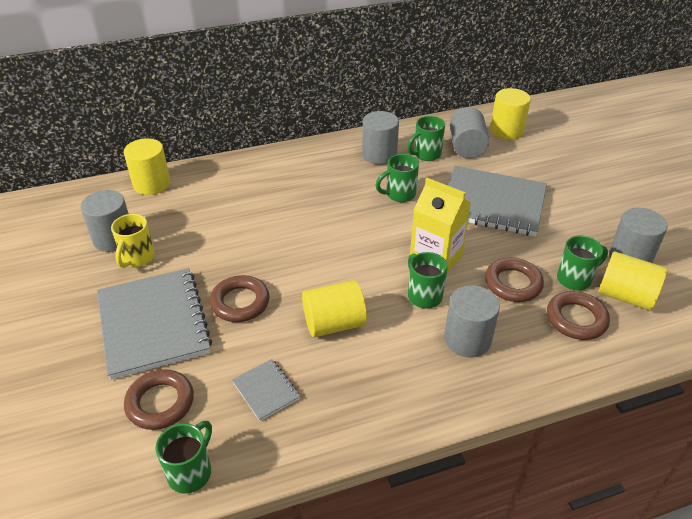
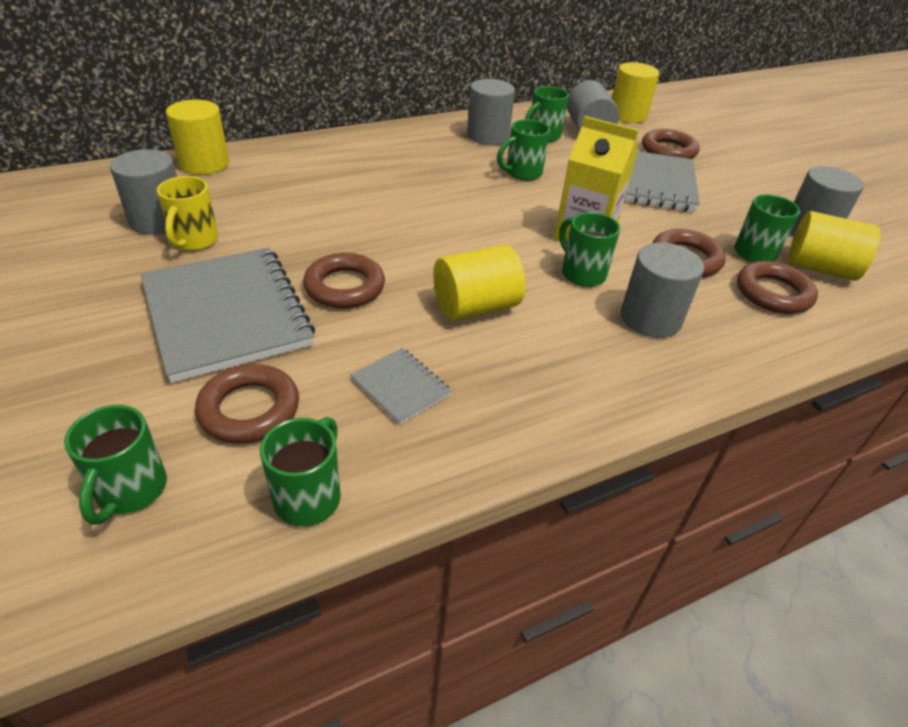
camera: 10 degrees left, 0 degrees up
none -> green mug [64,405,167,525]
none -> brown ring [642,129,700,159]

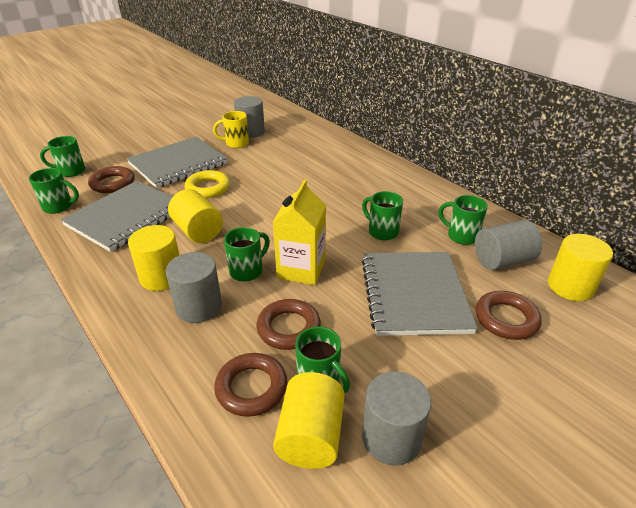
camera: 80 degrees right, 5 degrees down
yellow cylinder [166,99,229,175] -> yellow cylinder moved to [128,225,179,291]
brown ring [303,253,385,308] -> yellow ring [185,170,230,198]
grey notebook [351,348,452,425] -> grey notebook [60,181,172,252], size x2.23
grey cylinder [467,79,515,145] -> none

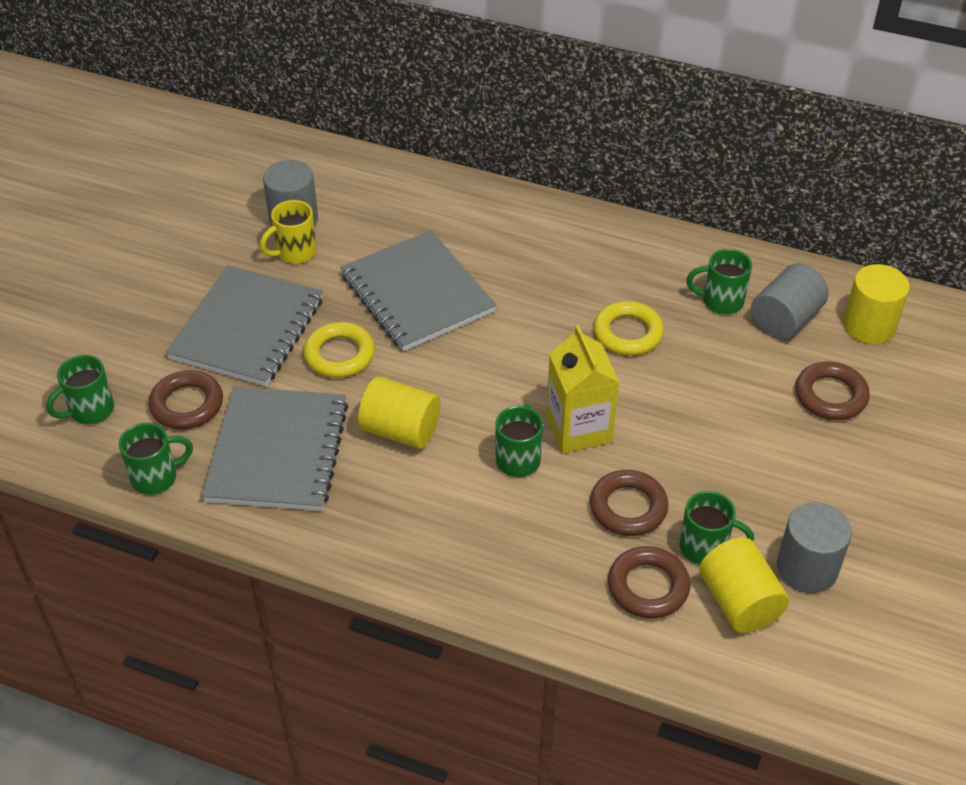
camera: 30 degrees left, 10 degrees up
yellow cylinder [128,225,179,291] -> none
grey cylinder [166,252,222,323] -> none
grey notebook [361,252,478,336] -> grey notebook moved to [340,230,496,351]
green mug [362,191,403,241] -> yellow ring [594,301,664,356]

